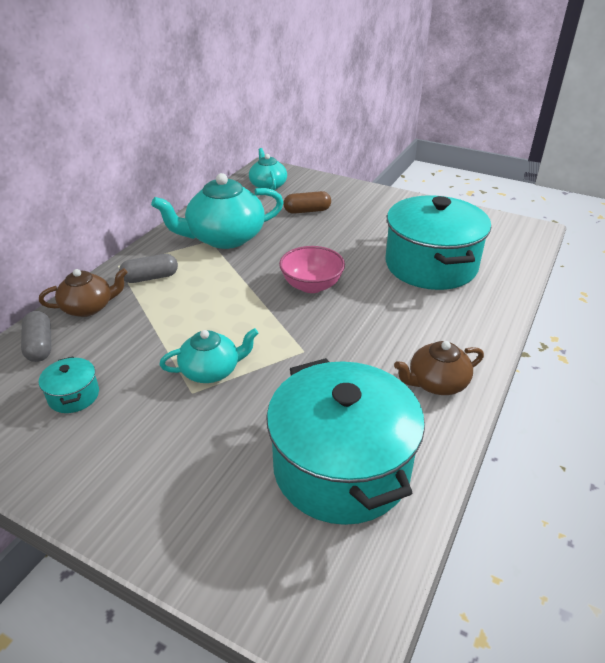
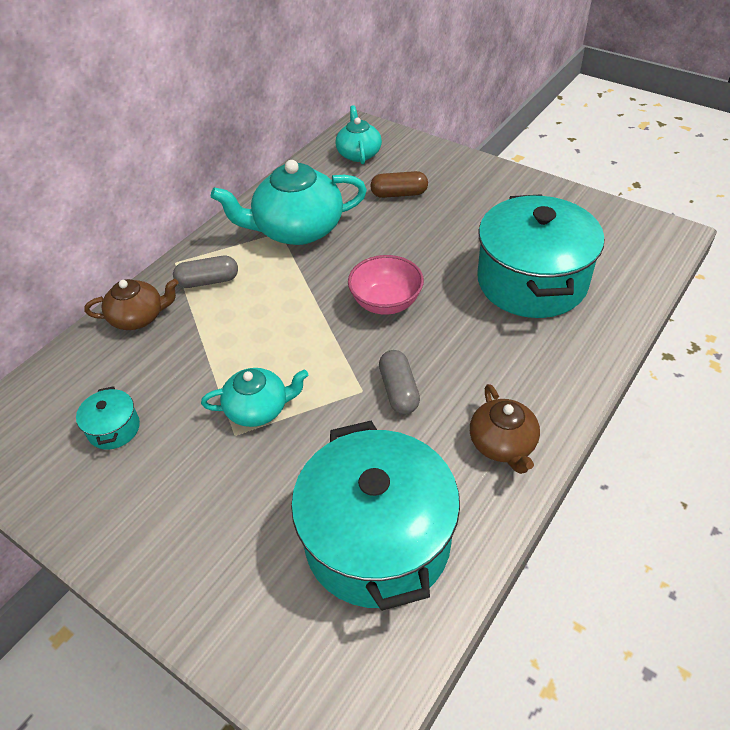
camera: 10 degrees right, 10 degrees up
grey capsule [21,311,51,362] -> grey capsule moved to [379,350,420,414]
brown teapot [394,341,484,395] -> brown teapot turned 90 degrees counterclockwise [470,384,540,474]

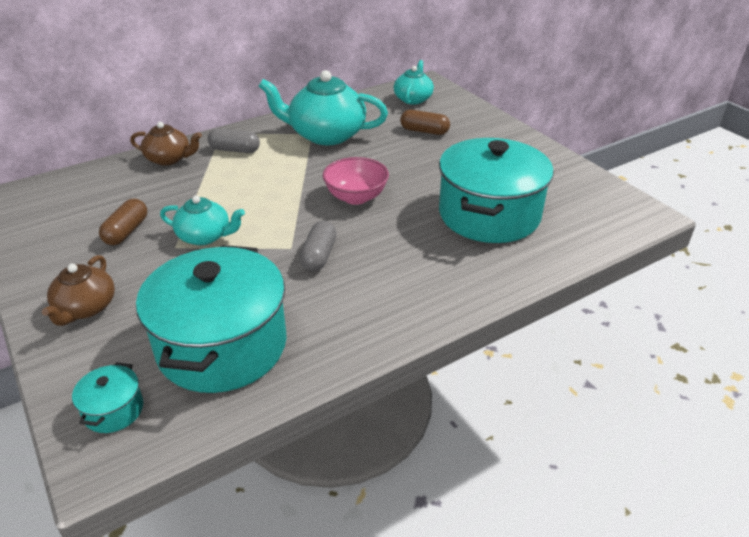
camera: 20 degrees right, 10 degrees down
turquoise pot [76,386,140,450] -> turquoise pot moved to [72,362,143,433]
brown teapot [470,384,540,474] -> brown teapot moved to [42,255,115,326]
none -> brown capsule [99,199,147,245]

